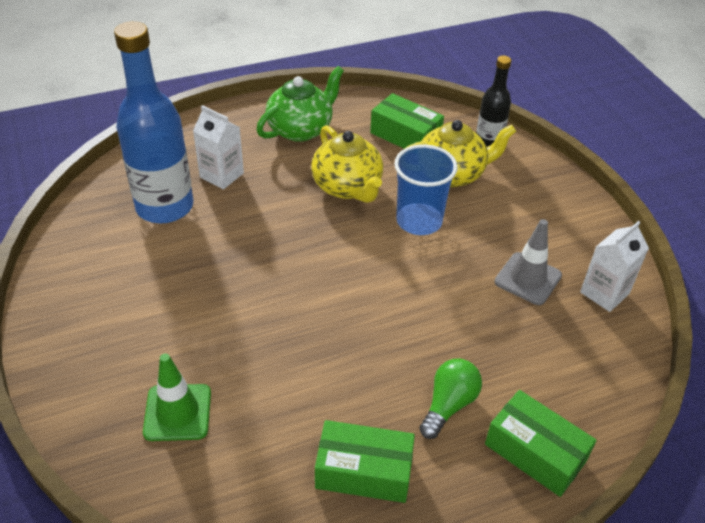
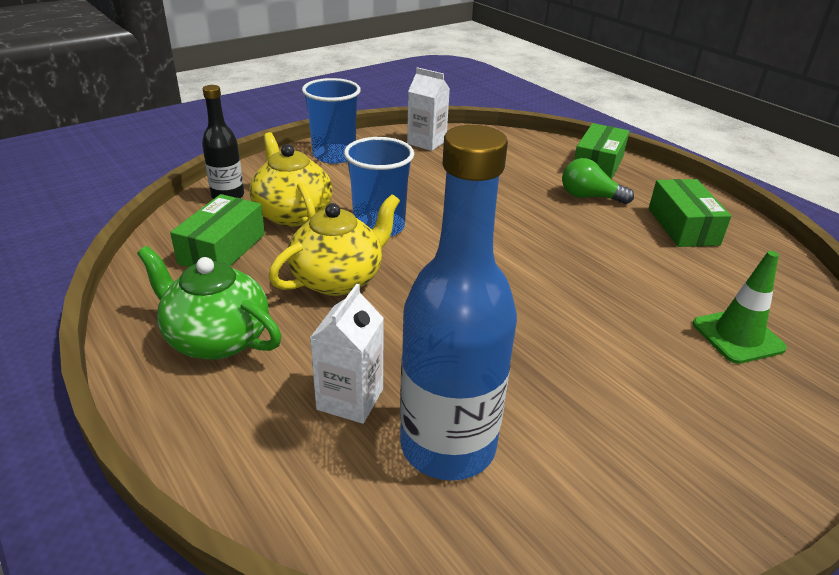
camera: 105 degrees left, 10 degrees down
grey traffic cone [495,219,562,305] -> none
none -> blue cup [302,78,361,164]

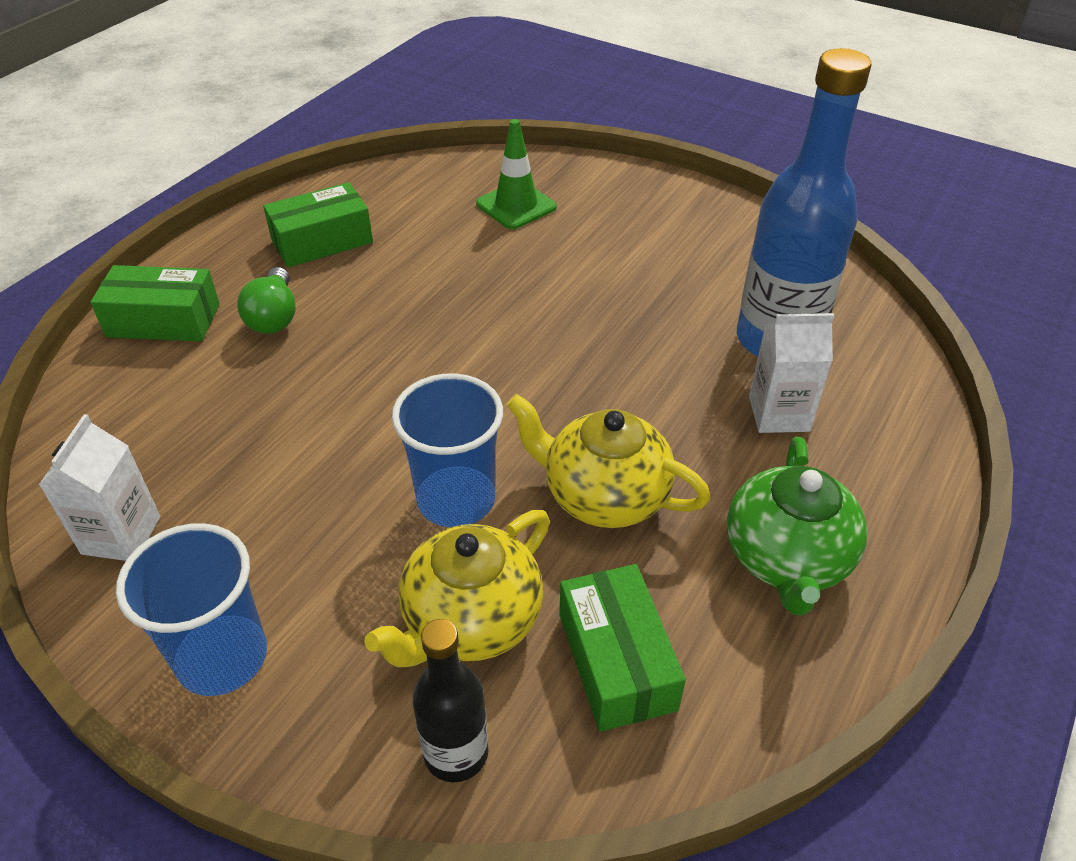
camera: 110 degrees left, 10 degrees up
green box [170,194,265,267] -> green box turned 75 degrees clockwise [559,564,686,732]

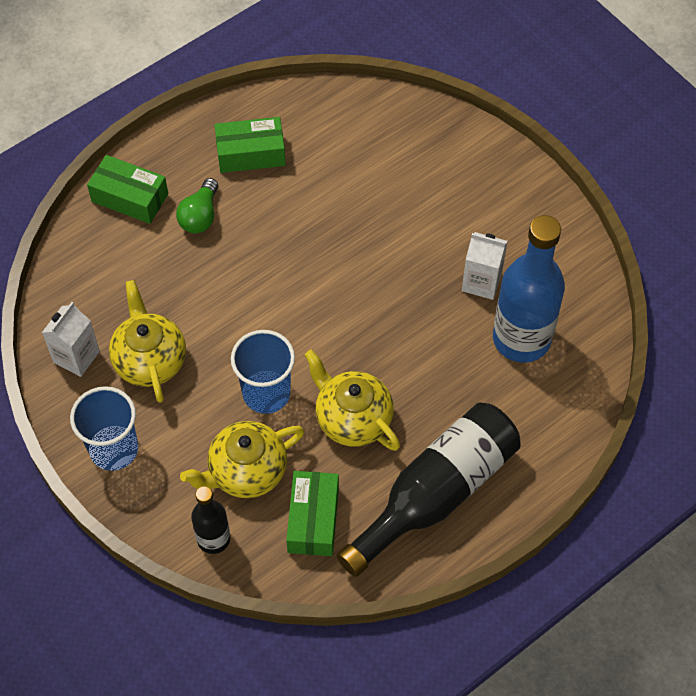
camera: 20 degrees right, 15 degrees up
green traffic cone [476,119,557,229] -> none
green teapot [727,437,867,616] -> black bottle [337,402,521,577]
white carton [749,313,834,433] -> white carton moved to [462,232,508,300]
none -> yellow teapot [109,280,186,403]

